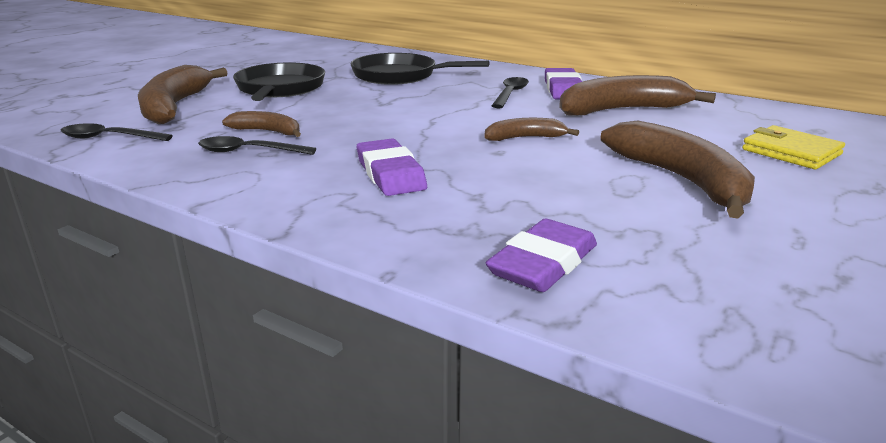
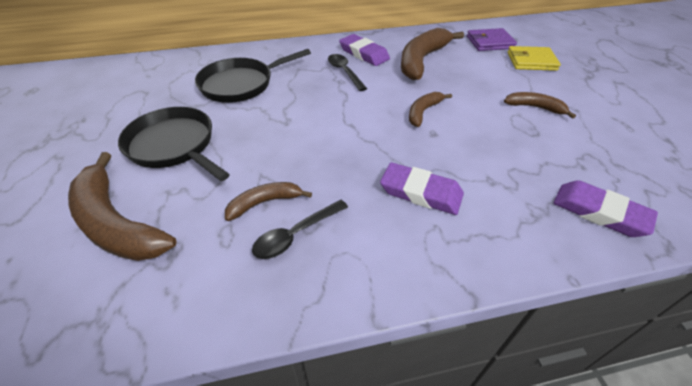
camera: 45 degrees left, 20 degrees up
black spoon [61,123,173,141] -> none
purple eraser [485,218,597,292] -> purple eraser turned 45 degrees counterclockwise [553,180,658,237]
brown banana [600,121,755,219] -> brown banana [504,92,576,119], size x0.53
none -> purple wallet [467,28,517,51]

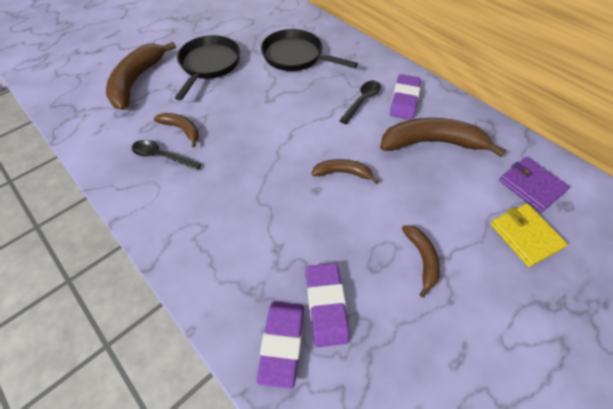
camera: 60 degrees right, 10 degrees up
purple eraser [380,162,464,215] -> purple eraser moved to [306,263,349,347]

